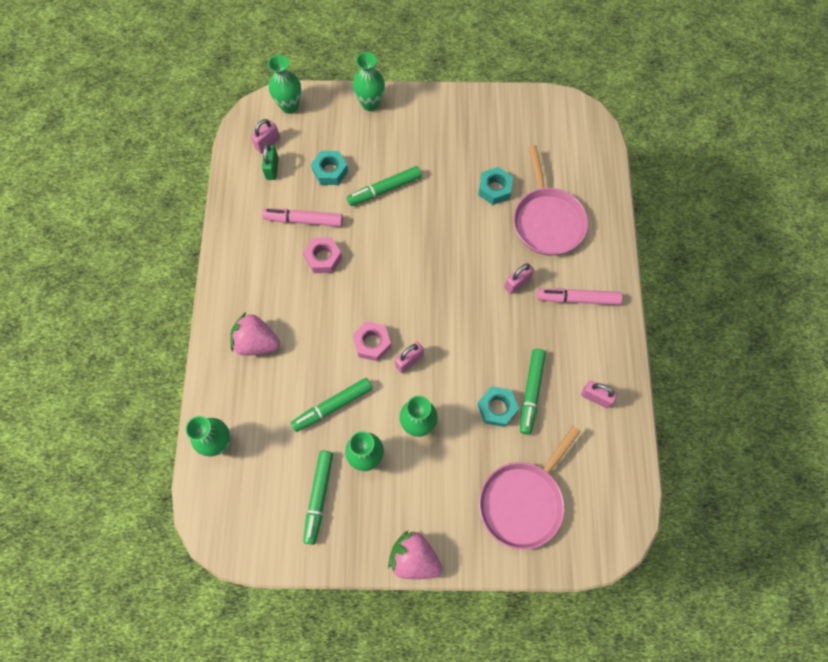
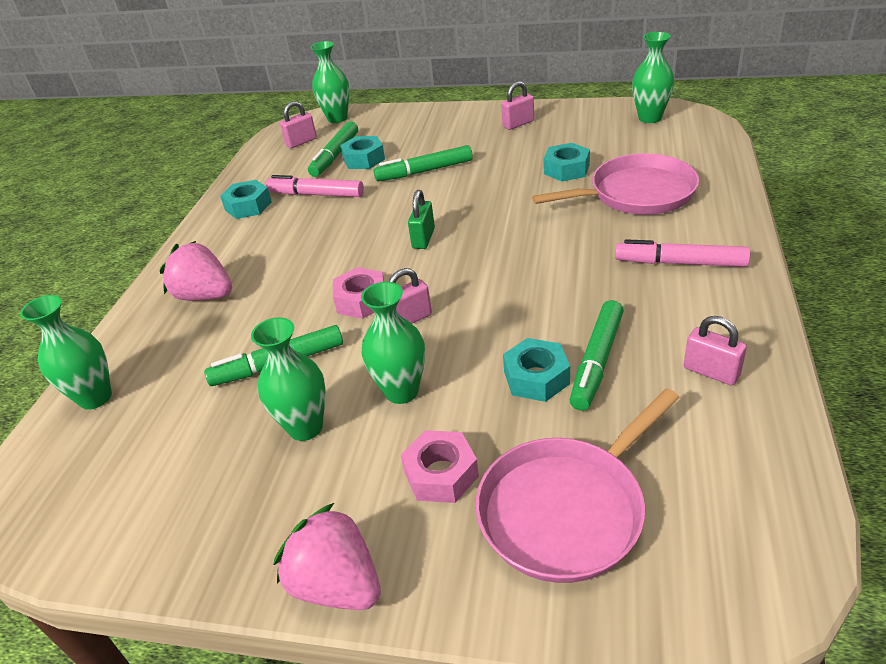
camera: 15 degrees right, 30 degrees down
green padlock [262,144,279,180] -> green padlock moved to [408,190,435,249]
pink nut [303,237,342,273] -> pink nut moved to [401,430,479,503]
green marker [303,450,333,545] -> green marker moved to [308,121,358,177]
green vase [353,52,385,111] -> green vase moved to [632,32,674,123]
pink padlock [504,263,534,294] -> pink padlock moved to [501,81,534,130]
pink pan [513,145,588,256] -> pink pan turned 105 degrees counterclockwise [532,153,699,215]
none -> turquoise nut [220,180,272,219]

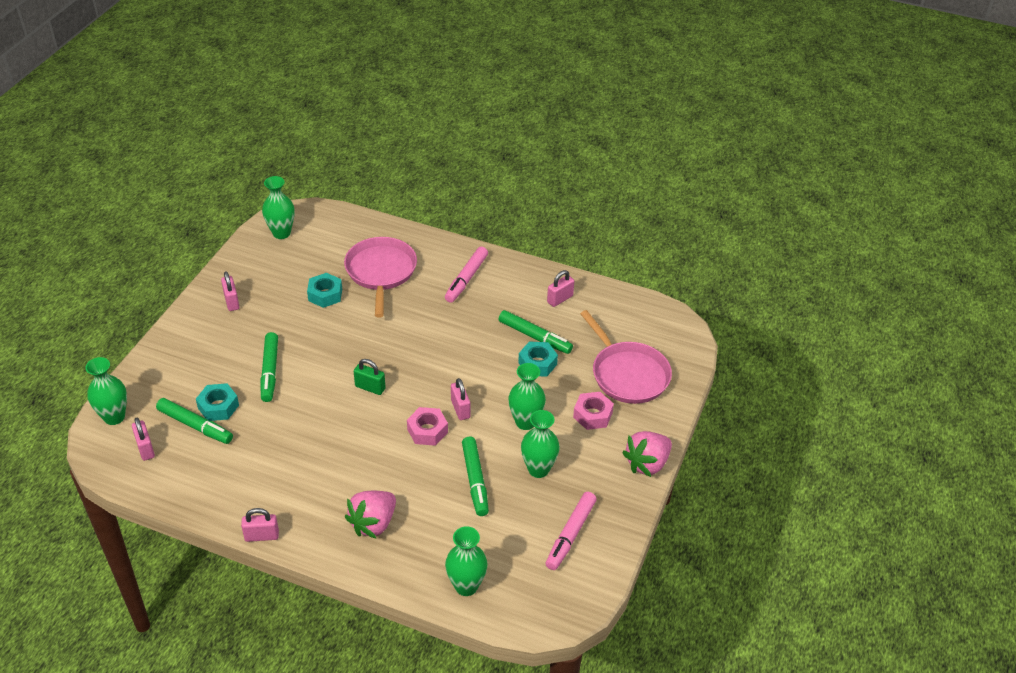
camera: 85 degrees left, 5 degrees up
turquoise nut [220,180,272,219] -> none
pink marker [266,175,364,197] -> pink marker moved to [545,492,597,570]
none -> pink padlock [241,508,279,542]

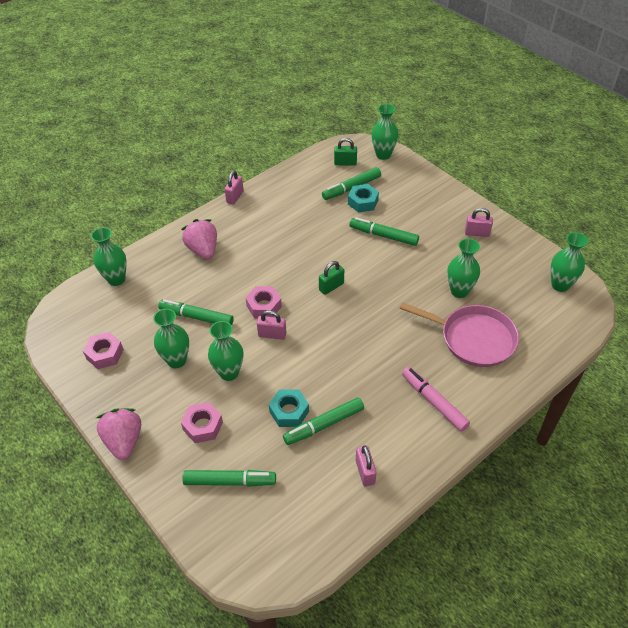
camera: 120 degrees right, 5 degrees up
pink padlock [132,418,155,461] -> green padlock [334,138,357,166]
turquoise nut [307,273,342,308] -> green vase [447,239,480,298]
pink marker [545,492,597,570] -> pink nut [83,332,124,369]
pink pan [580,310,672,404] -> green marker [182,470,276,487]

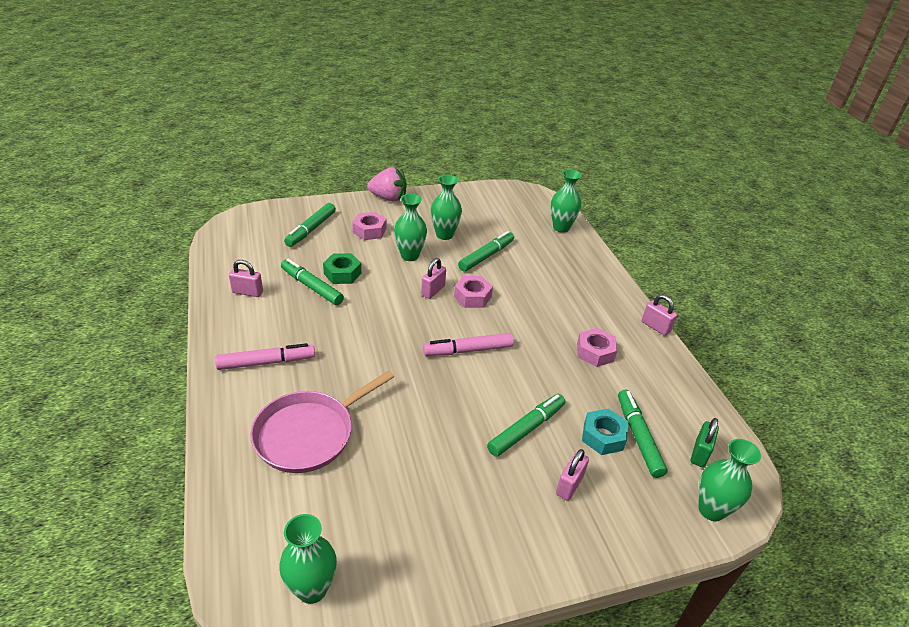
camera: 110 degrees right, 10 degrees down
pink nut [83,332,124,369] -> pink nut moved to [577,328,617,367]
pink strawberry [181,219,217,259] -> none
turquoise nut [269,389,309,427] -> green nut [323,253,361,284]
green marker [283,397,364,445] -> green marker turned 45 degrees counterclockwise [281,259,344,305]
green padlock [319,261,344,295] -> pink marker [423,333,514,356]
green vase [447,239,480,298] -> none
pink padlock [465,208,493,237] -> pink padlock moved to [556,449,589,501]

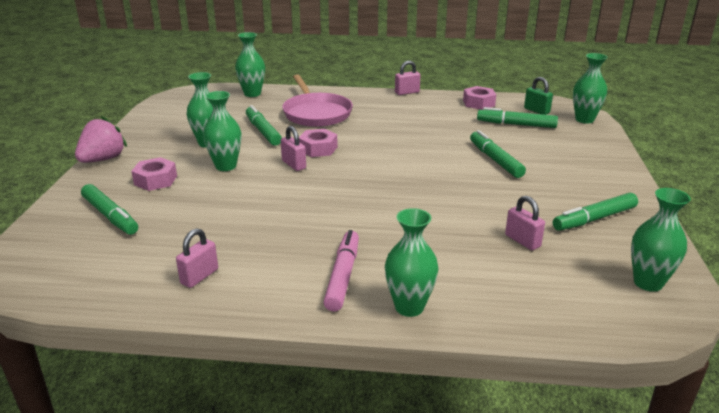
camera: 65 degrees left, 10 degrees down
pink pan [250,370,394,473] -> pink pan moved to [282,74,353,127]
green marker [281,259,344,305] -> green marker moved to [553,193,638,231]
green nut [323,253,361,284] -> none
pink marker [423,333,514,356] -> none
pink padlock [556,449,589,501] -> pink padlock moved to [505,196,545,250]
pink nut [577,328,617,367] -> pink nut moved to [463,86,496,110]
turquoise nut [582,408,628,455] -> none
none -> green vase [385,208,438,317]

